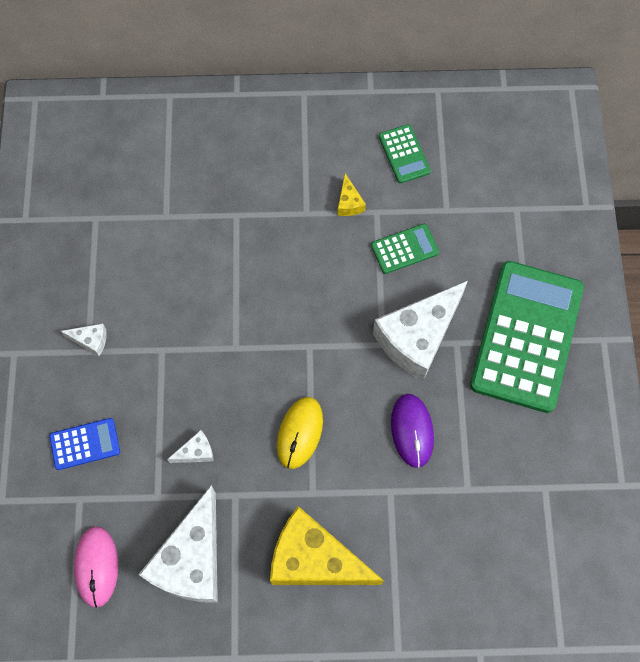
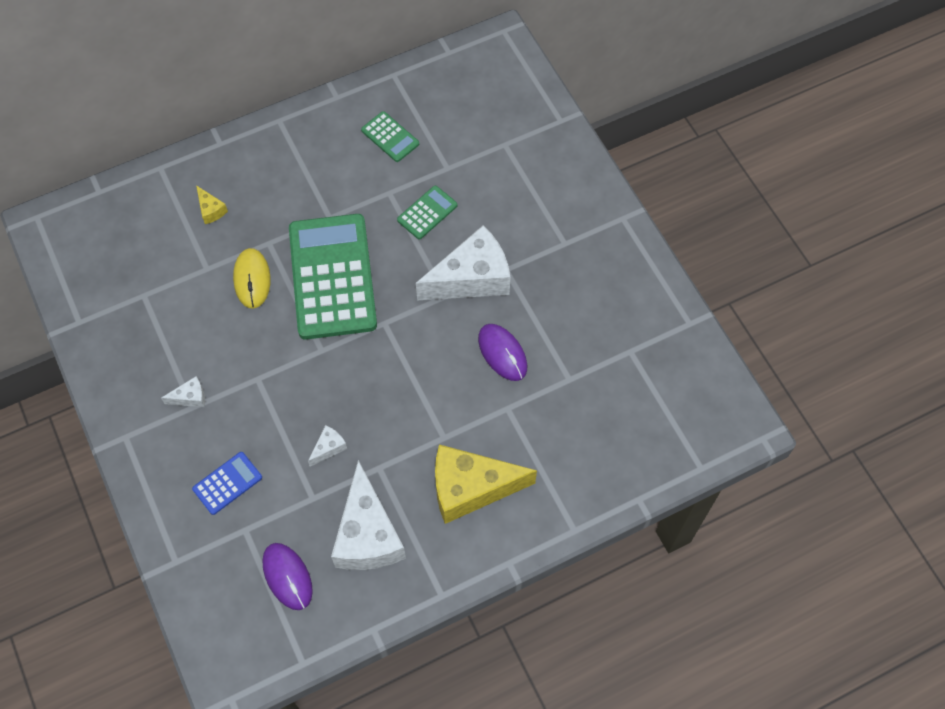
camera: 25 degrees left, 5 degrees down
pink mouse [74,526,118,608] -> purple mouse [262,543,313,610]
yellow mouse [277,397,323,469] -> yellow mouse moved to [233,248,271,309]
yellow cheese [337,173,366,216] -> yellow cheese moved to [196,185,228,224]
white cheese [373,281,468,381] -> white cheese turned 135 degrees counterclockwise [416,226,511,300]
green calculator [470,261,584,413] -> green calculator moved to [289,214,377,340]

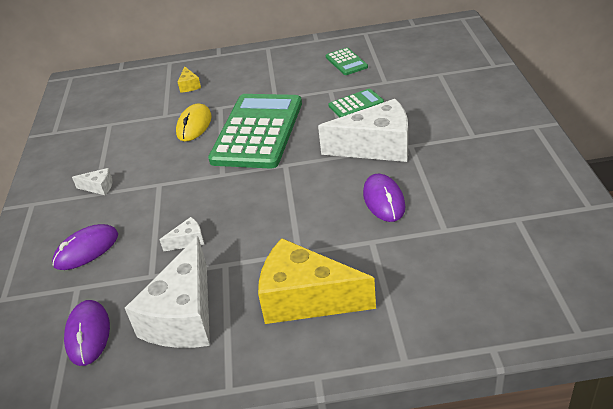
camera: 25 degrees right, 25 degrees down
blue calculator [192,452,262,515] -> purple mouse [52,224,118,270]

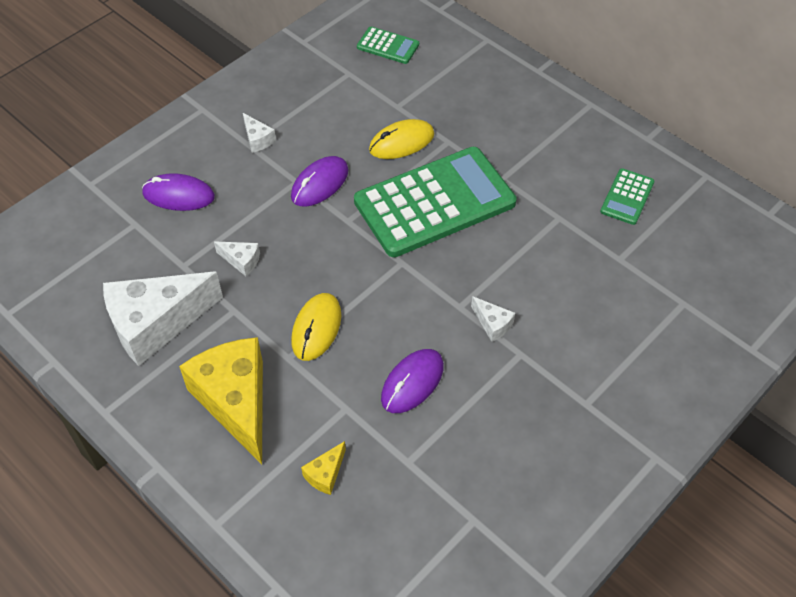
camera: 45 degrees right, 15 degrees up
purple mouse [64,300,110,366] -> purple mouse moved to [291,156,349,207]
yellow cheese [178,66,201,93] -> yellow cheese moved to [301,441,346,495]
white cheese [318,99,408,162] -> white cheese [471,296,515,342], size x0.42
green calculator [328,88,384,117] -> green calculator moved to [357,27,419,64]
none -> yellow mouse [291,293,341,361]

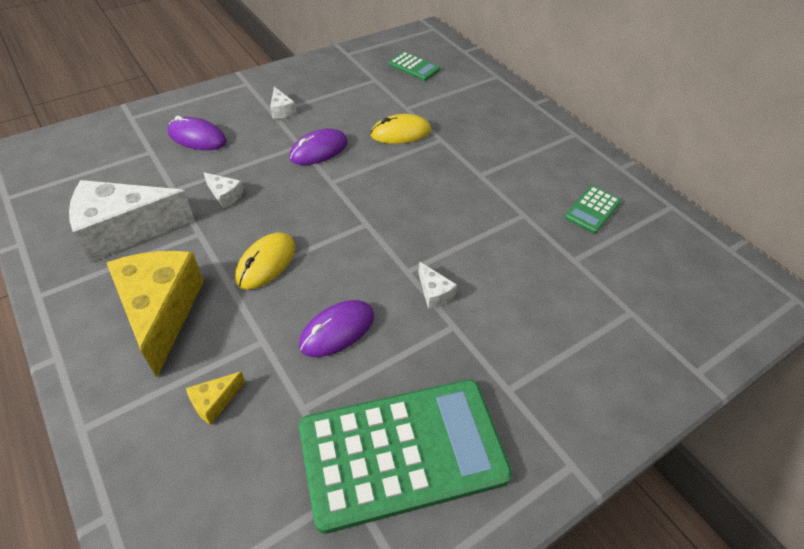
camera: 10 degrees right, 5 degrees down
green calculator [354,147,517,257] -> green calculator moved to [299,379,513,534]

